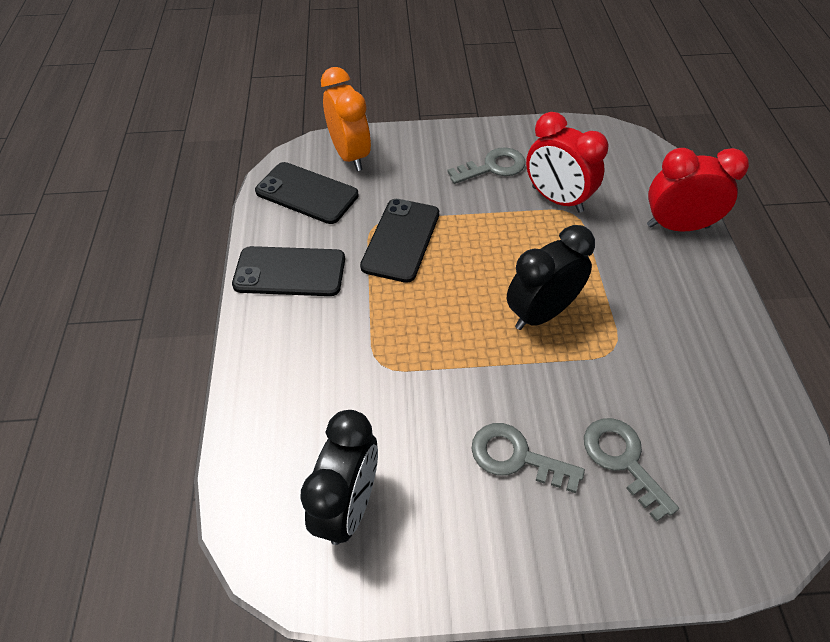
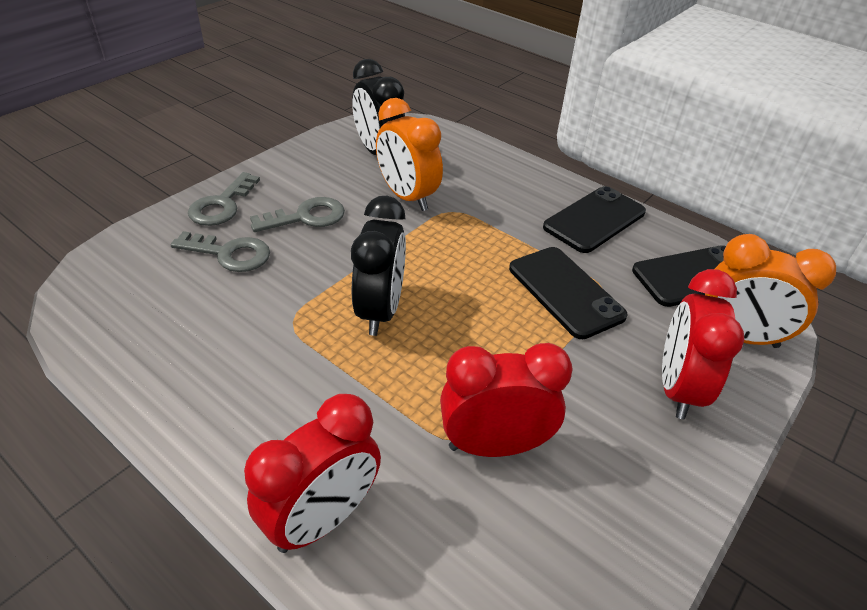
camera: 130 degrees right, 10 degrees down
grey key [447,147,526,184] -> grey key moved to [188,172,260,226]
none -> orange clock [376,98,443,211]
none -> red clock [662,269,745,420]

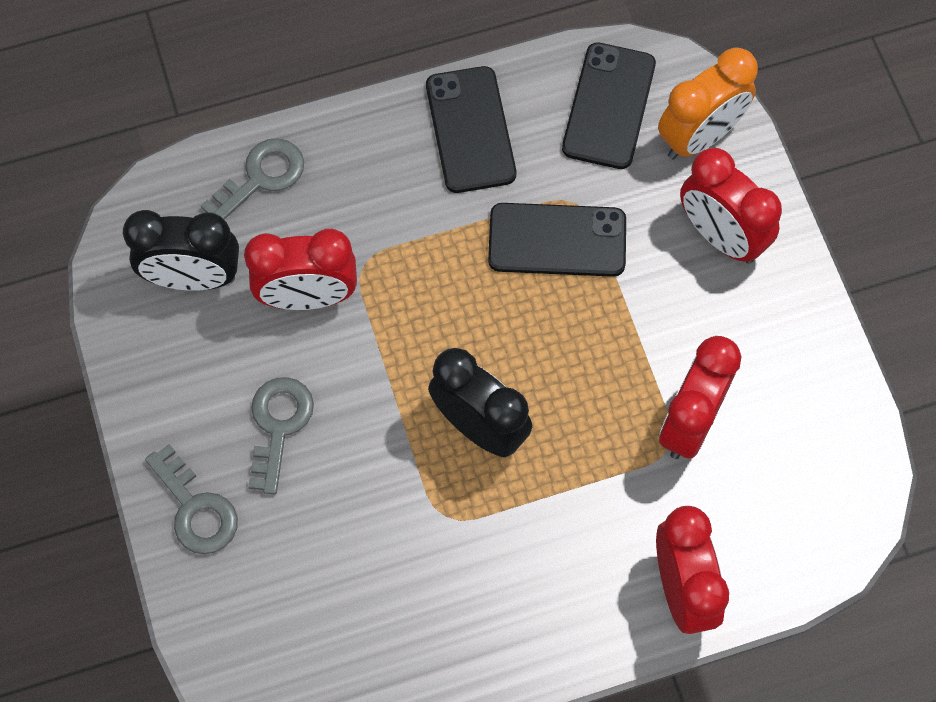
camera: 55 degrees left, 25 degrees up
grey key [170,231,270,272] -> grey key moved to [201,138,304,220]
orange clock [376,98,443,211] -> red clock [244,229,357,310]

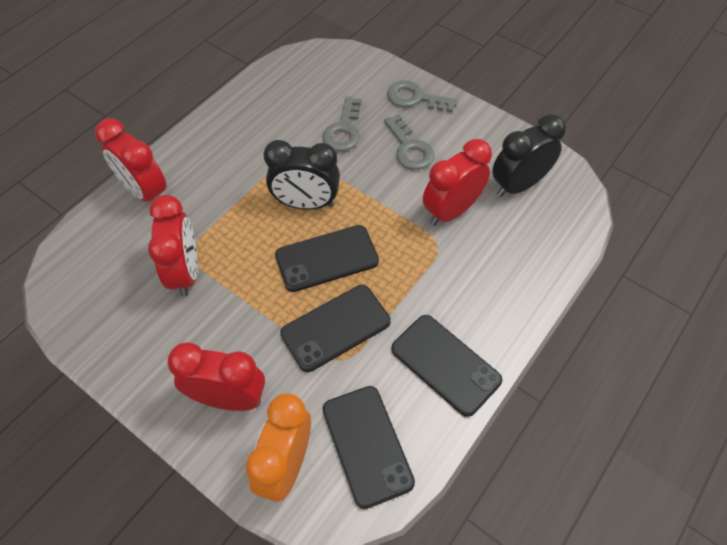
camera: 145 degrees right, 10 degrees down
grey key [201,138,304,220] -> grey key moved to [322,96,361,151]
none -> black phone [275,225,379,292]

